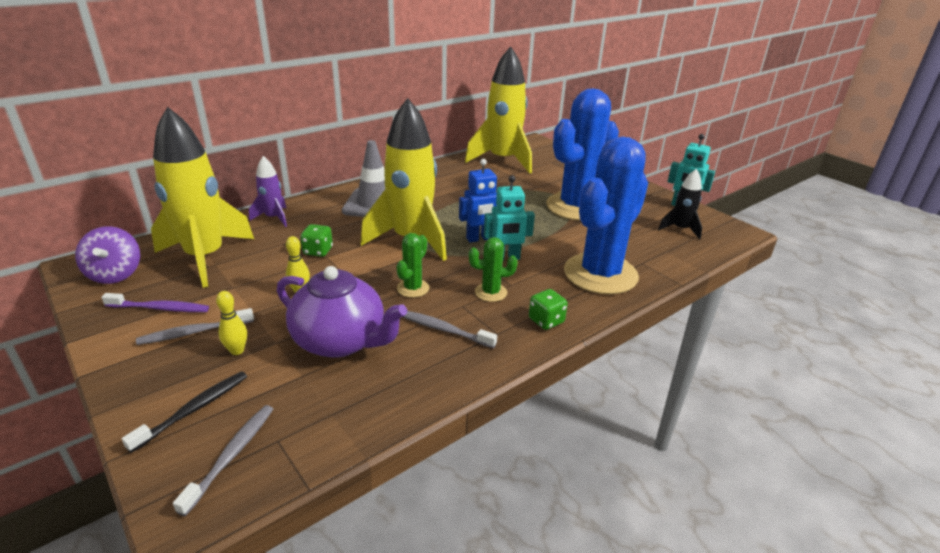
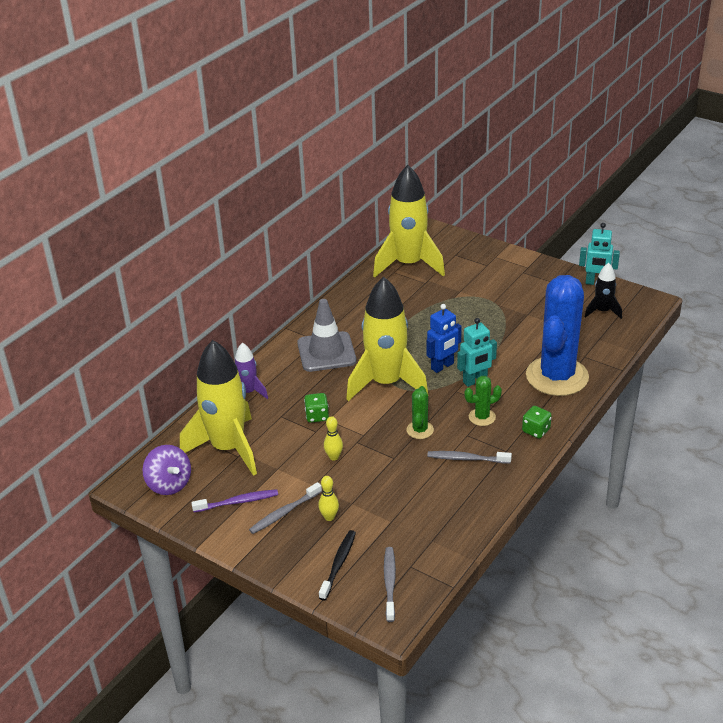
camera: 15 degrees left, 5 degrees up
purple teapot [277,266,407,358] -> none
blue cactus [546,88,619,221] -> none

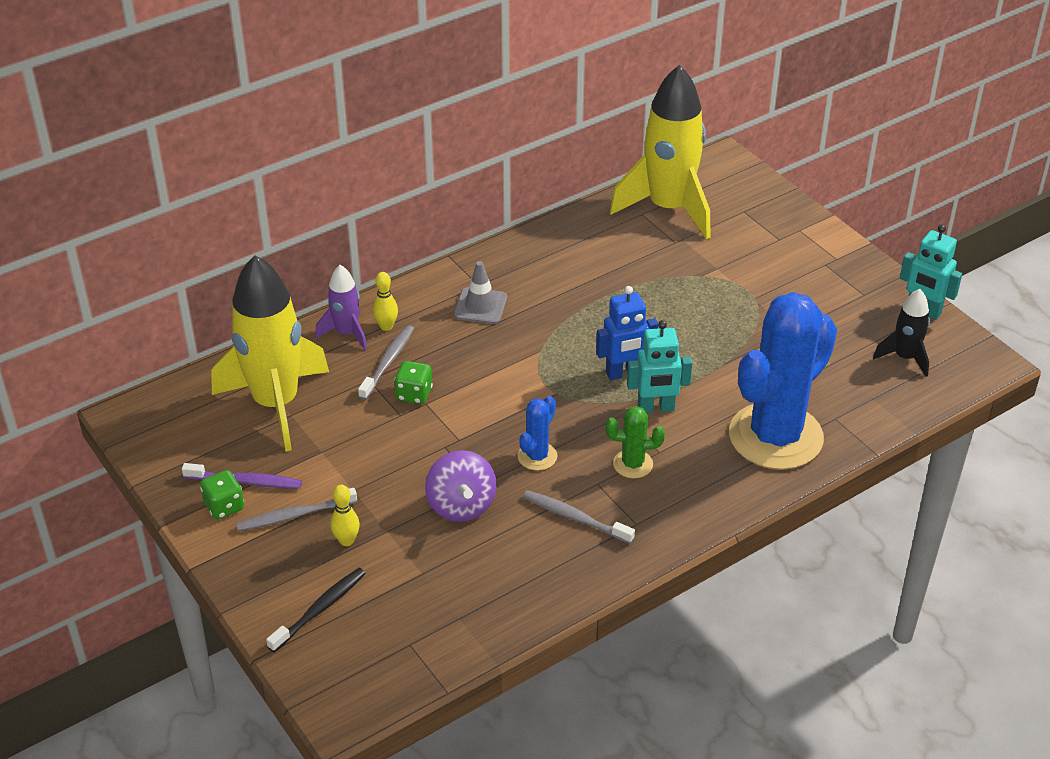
camera: 20 degrees right, 5 degrees up
purple spinning top [142,445,191,495] -> purple spinning top moved to [425,450,497,522]
grey traffic cone [297,299,357,372] -> grey traffic cone [454,261,507,324], size x0.61
yellow bowling pin [324,416,343,461] -> yellow bowling pin moved to [373,272,398,331]
yellow rocket [346,277,428,401] -> none
grey toothbrush [384,547,396,622] -> grey toothbrush moved to [358,325,414,400]
green cactus [406,386,434,439] -> blue cactus [517,396,557,471]
green dice [522,406,552,438] -> green dice moved to [200,470,244,520]

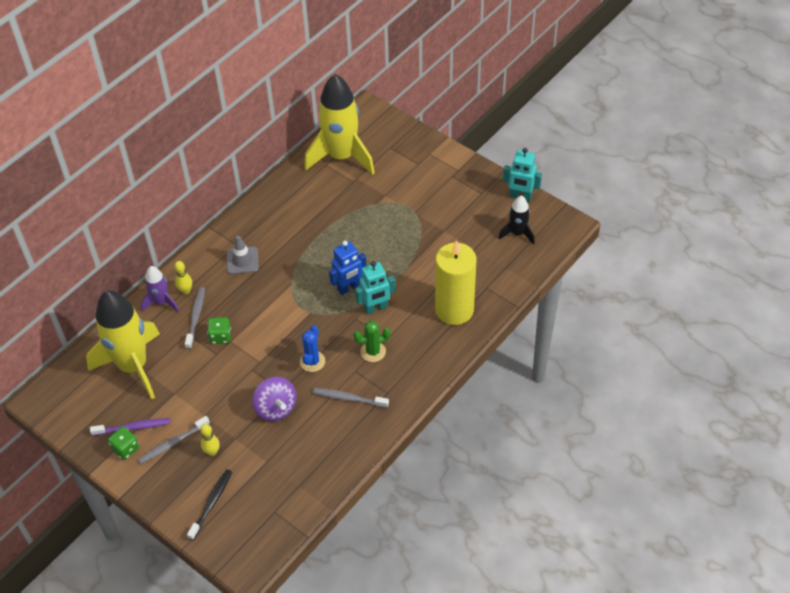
camera: 15 degrees left, 10 degrees up
blue cactus [729,292,837,470] -> yellow candle [435,240,476,325]

